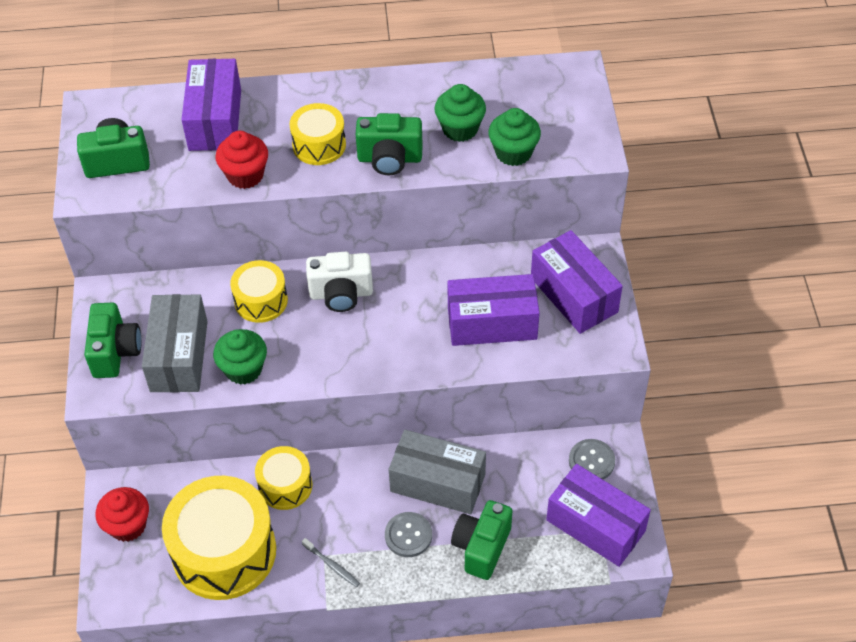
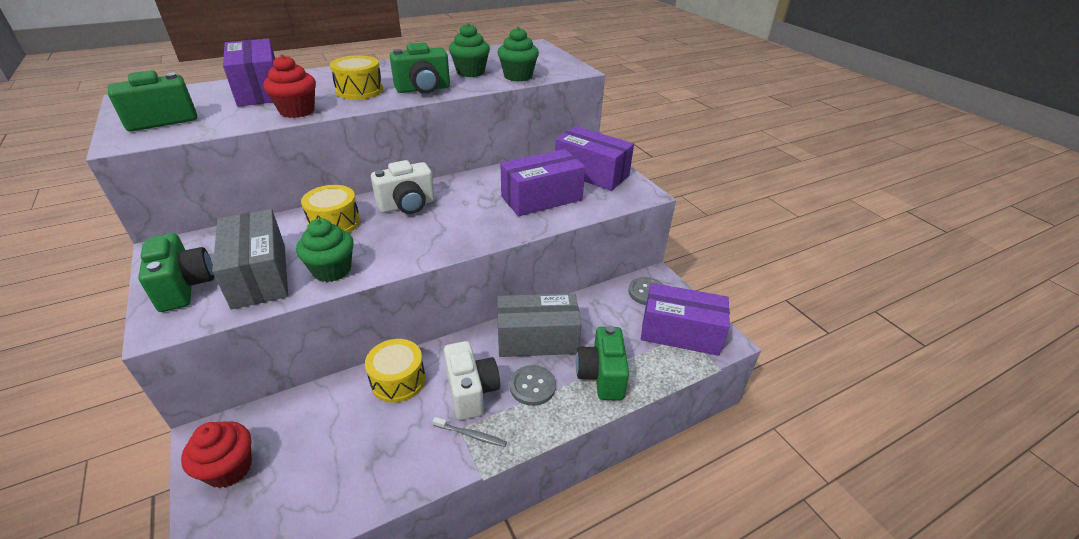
camera: 25 degrees left, 15 degrees down
yellow drum [162,476,276,600] -> none
none -> white camera [444,341,500,420]

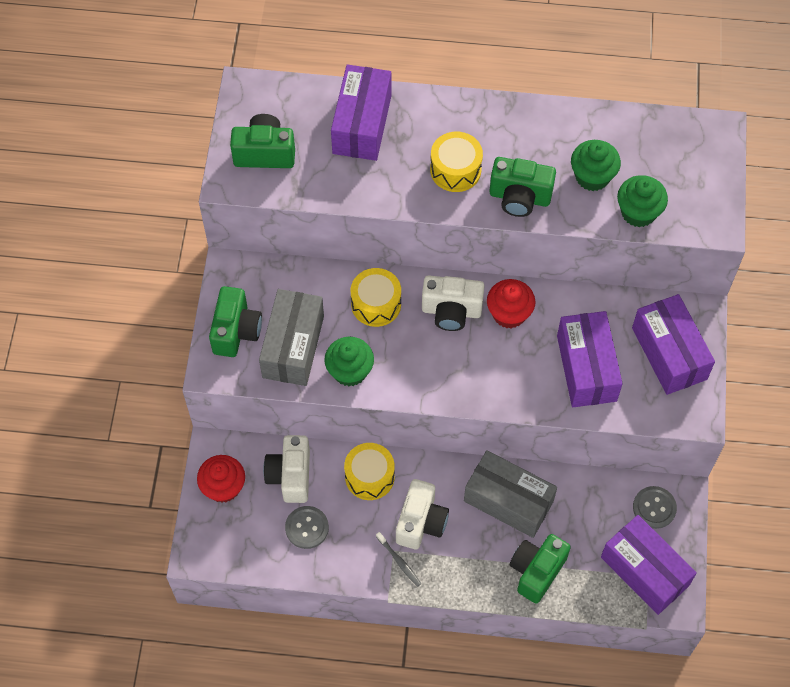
camera: 35 degrees right, 25 degrees up
red cupcake [263,55,316,118] -> red cupcake moved to [487,279,536,328]
purple box [500,149,585,216] -> purple box turned 75 degrees clockwise [557,311,623,407]
grey button [510,365,556,406] -> grey button moved to [285,506,329,549]
none -> white camera [263,435,310,503]

